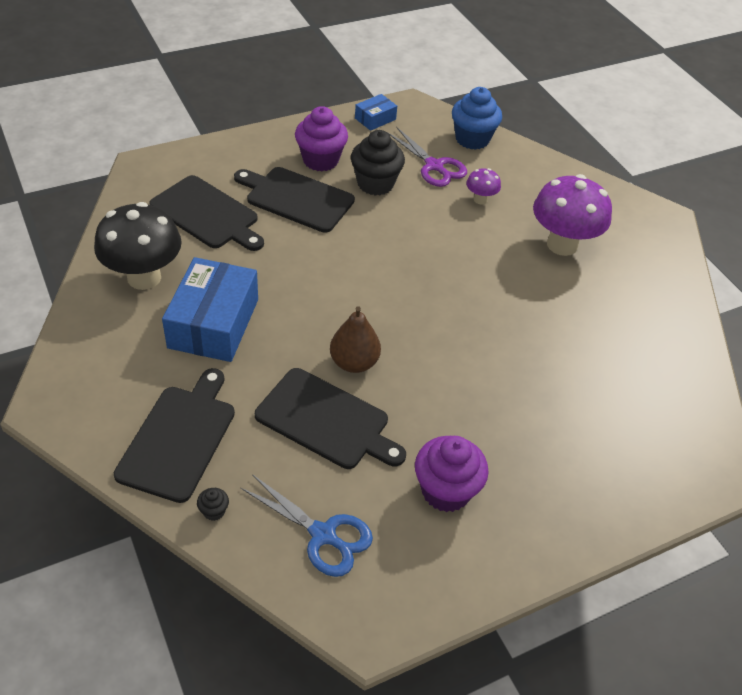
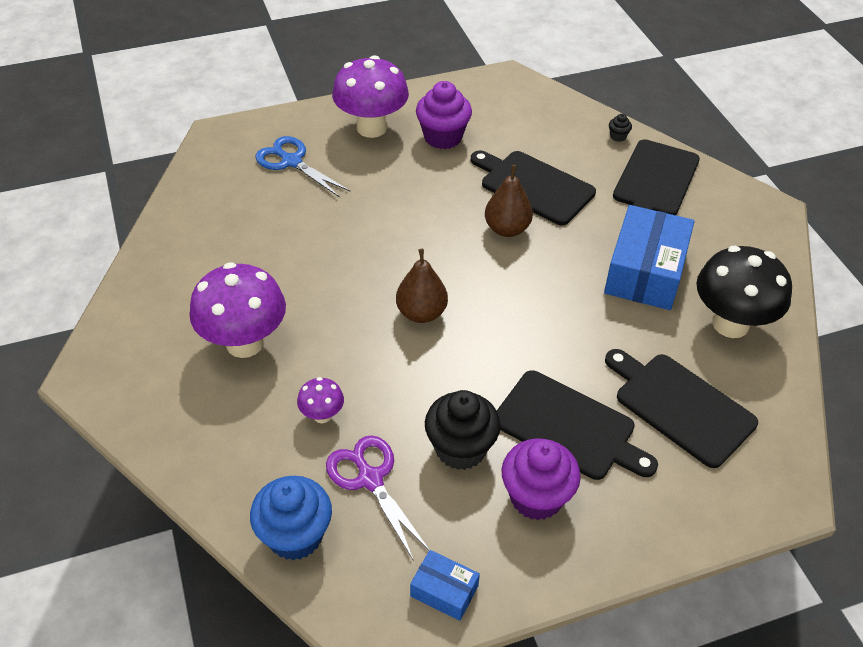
camera: 170 degrees left, 0 degrees up
blue scissors [241,474,373,577] -> blue scissors moved to [255,136,350,198]
blue box [355,94,397,131] -> blue box turned 60 degrees clockwise [410,550,480,621]
none -> purple mushroom [332,55,409,138]
none -> brown pear [396,249,448,323]

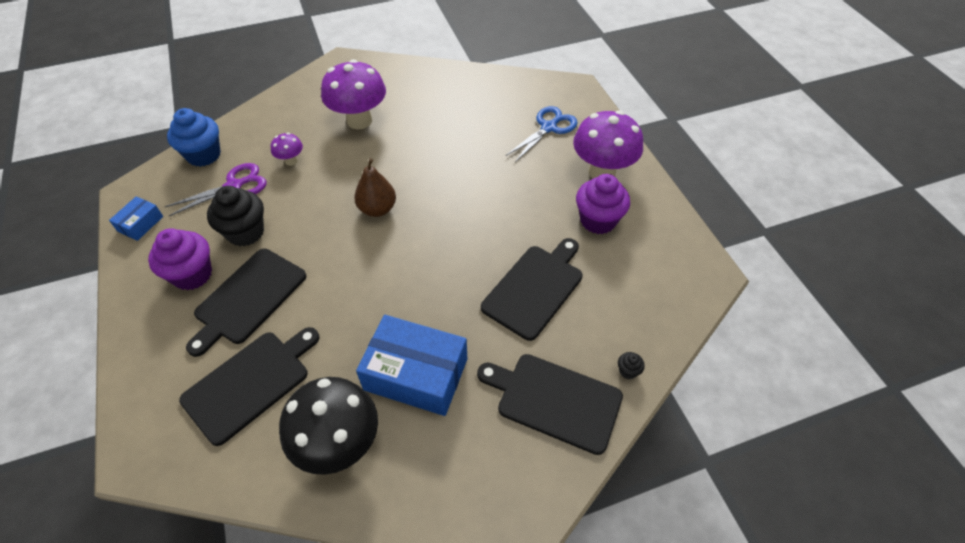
camera: 90 degrees right, 5 degrees up
brown pear [485,165,533,237] -> none

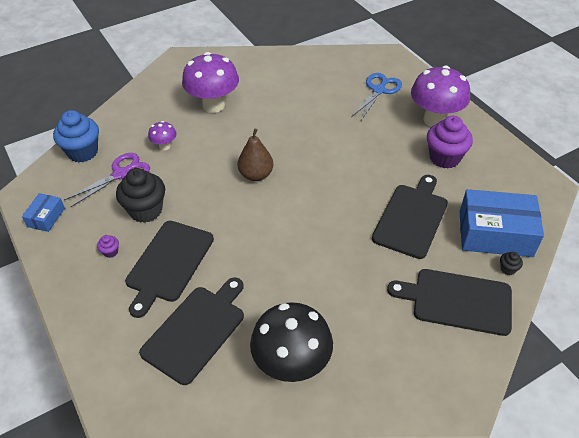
camera: 10 degrees left, 5 degrees down
purple cupcake [148,228,212,290] -> purple cupcake [97,235,119,258], size x0.42
blue box [356,315,467,416] -> blue box moved to [460,189,544,257]

